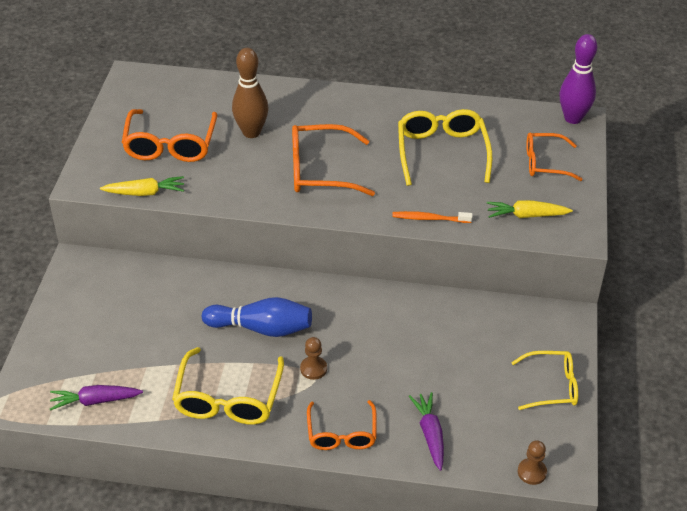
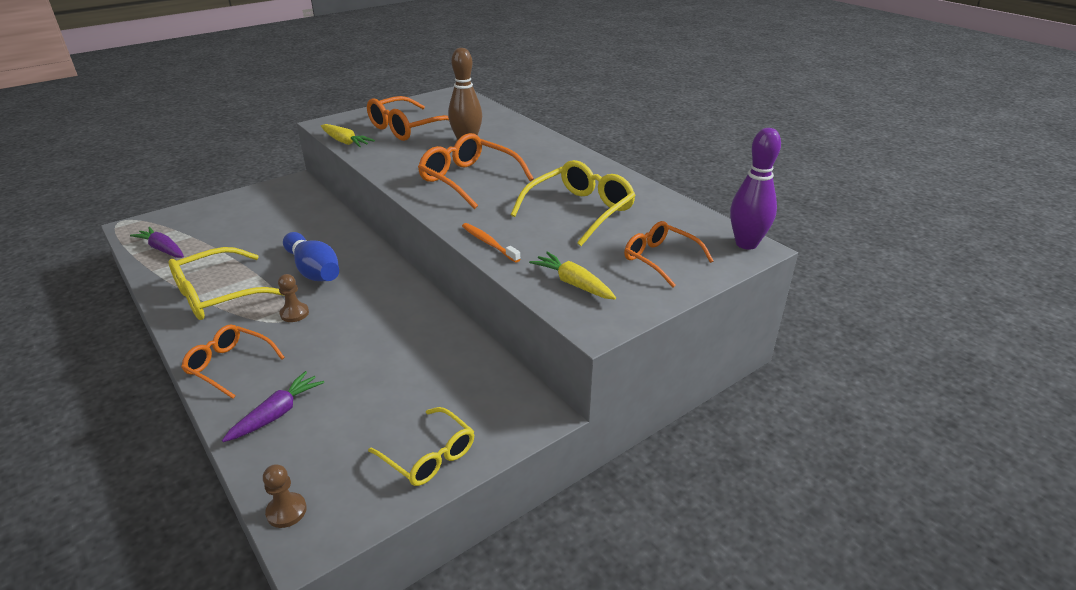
camera: 45 degrees right, 10 degrees down
orange glasses [307,400,377,450] -> orange glasses turned 75 degrees clockwise [181,324,285,399]

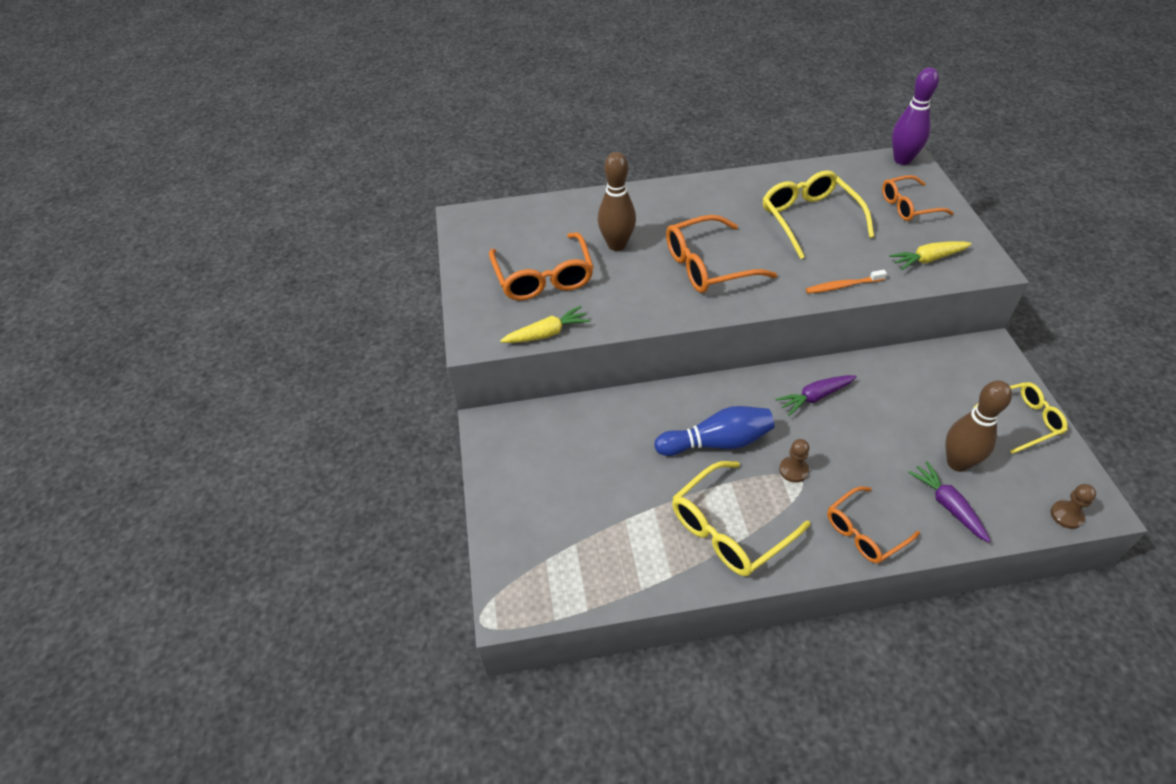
camera: 60 degrees left, 15 degrees up
purple carrot [130,227,184,258] -> purple carrot moved to [775,375,857,416]
yellow glasses [169,247,285,320] -> yellow glasses turned 60 degrees clockwise [672,461,810,576]
none -> brown bowling pin [945,380,1012,472]

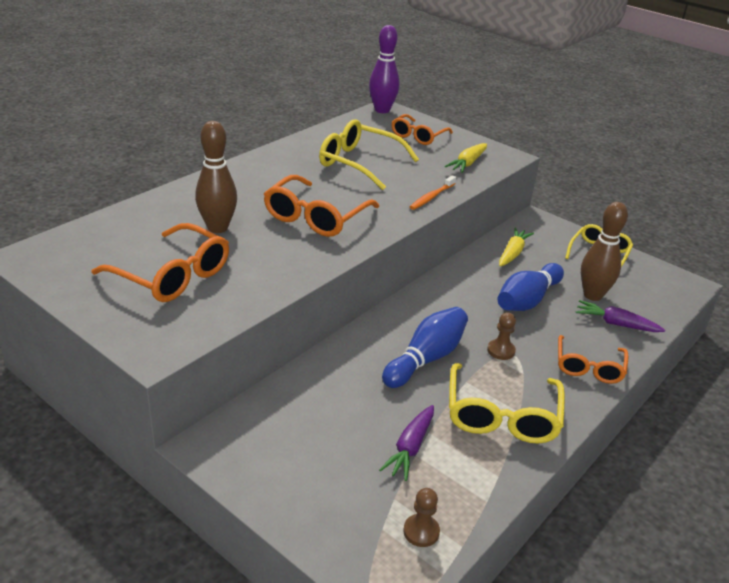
camera: 45 degrees left, 15 degrees down
yellow carrot [500,306,590,343] -> yellow carrot moved to [499,228,534,266]
purple carrot [775,375,857,416] -> purple carrot moved to [379,405,434,481]
brown pawn [1051,484,1096,529] -> brown pawn moved to [403,488,440,547]
none -> blue bowling pin [498,263,564,311]

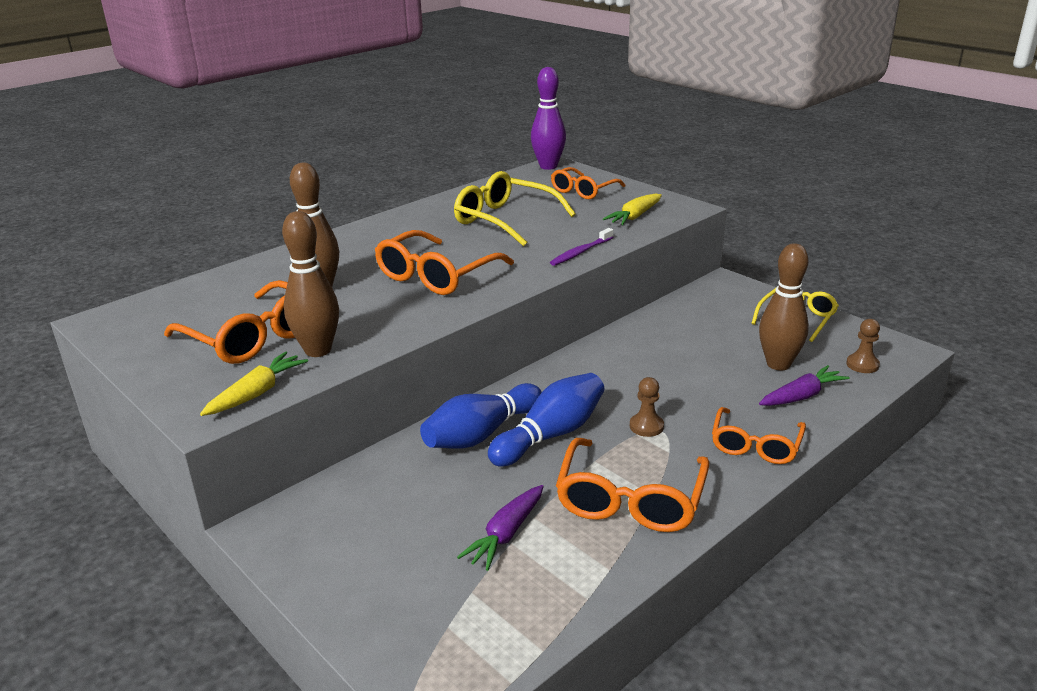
camera: 10 degrees right, 5 degrees down
brown pawn [403,488,440,547] -> brown pawn moved to [846,319,880,373]
orange toothbrush [410,175,456,210] -> purple toothbrush [550,228,613,266]
yellow glasses [449,363,565,443] -> orange glasses [556,438,709,532]
blue bowling pin [498,263,564,311] -> blue bowling pin moved to [420,383,542,448]
yellow carrot [499,228,534,266] -> yellow carrot moved to [200,352,308,416]
purple carrot [576,300,665,332] -> purple carrot turned 120 degrees clockwise [759,365,850,406]
none -> brown bowling pin [282,211,339,357]

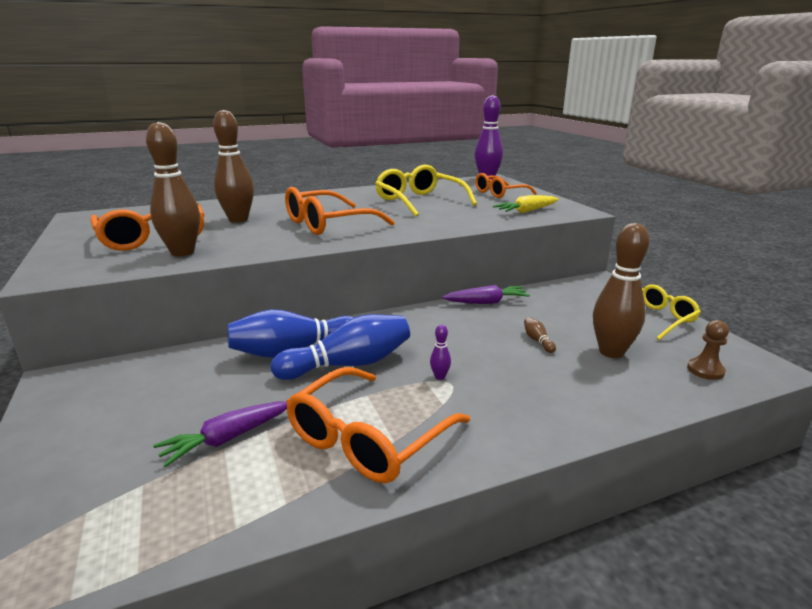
camera: 20 degrees right, 5 degrees down
yellow carrot [200,352,308,416] -> none
purple toothbrush [550,228,613,266] -> none
brown pawn [630,377,664,437] -> purple bowling pin [430,324,451,380]
orange glasses [712,407,806,464] -> none
purple carrot [759,365,850,406] -> purple carrot moved to [442,285,530,304]
none -> brown bowling pin [524,317,556,353]

